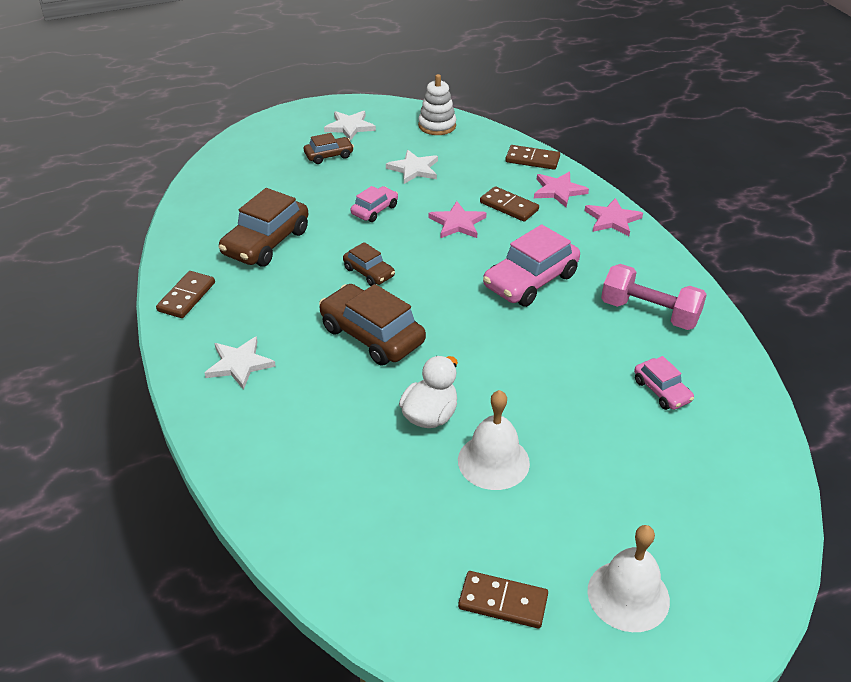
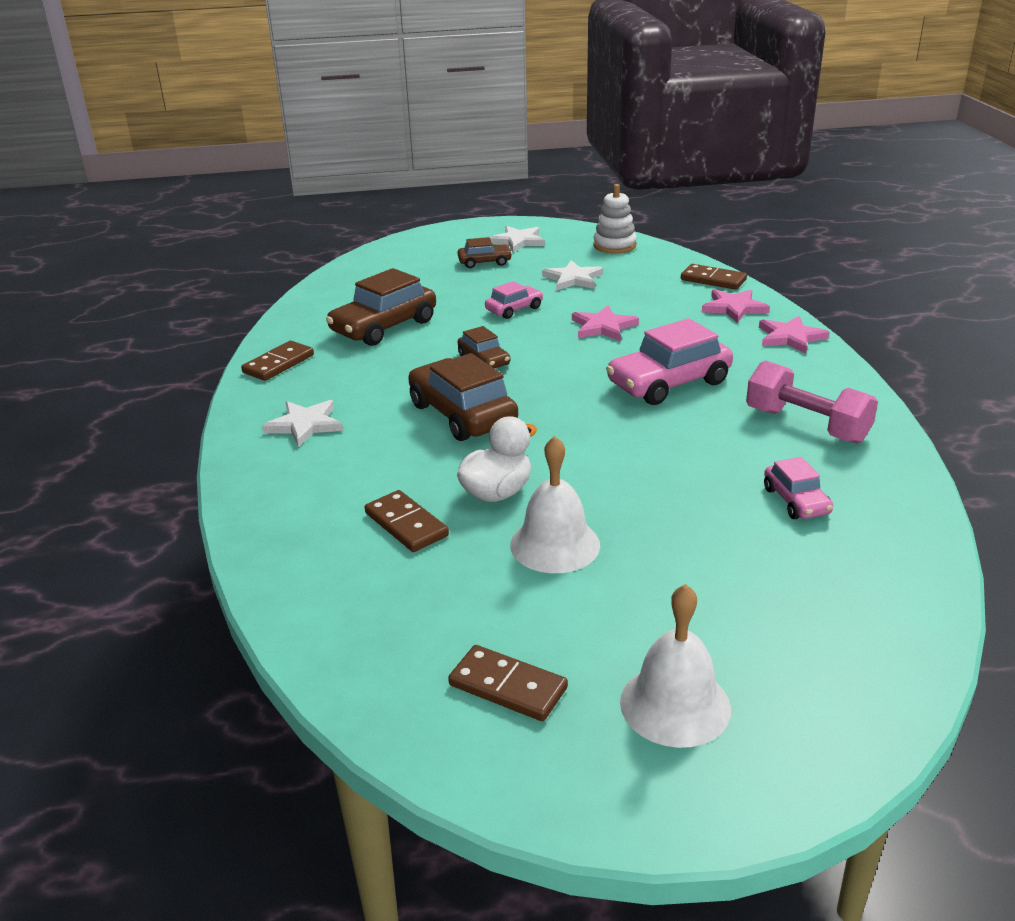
camera: 15 degrees right, 10 degrees down
brown domino [480,186,539,222] -> brown domino moved to [365,490,449,552]

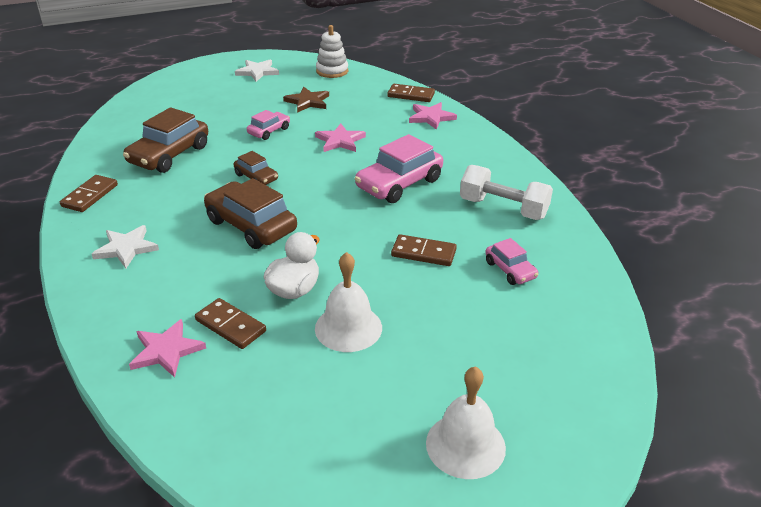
camera: 15 degrees left, 5 degrees up
brown domino [448,645,568,721] -> brown domino moved to [391,234,457,266]
brown car [458,237,512,268] -> none
white star [542,260,603,290] -> brown star [283,87,329,113]
pink dumbbell [746,360,878,443] -> white dumbbell [460,165,553,220]
pink star [759,316,830,354] -> pink star moved to [129,319,206,377]

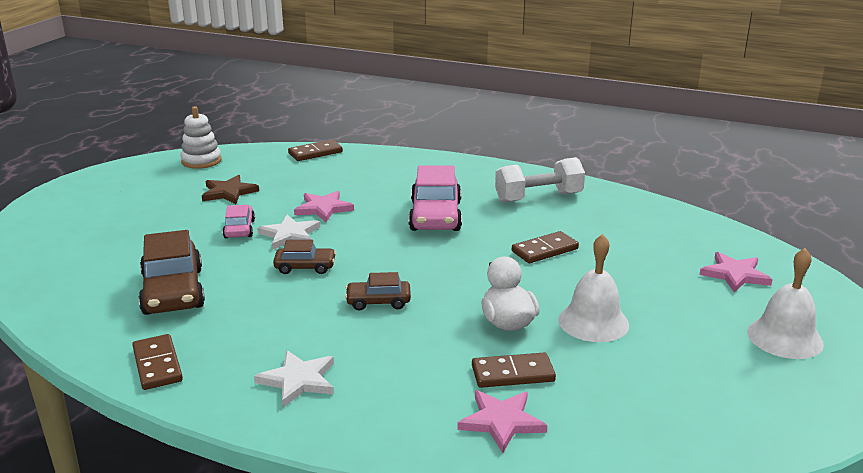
camera: 45 degrees left, 10 degrees down
brown car [204,178,297,249] -> brown car [345,272,411,311], size x0.54
white star [235,59,279,82] -> white star moved to [257,215,320,250]
pink star [409,102,457,130] -> pink star moved to [699,252,773,293]
pink car [485,238,538,285] -> none

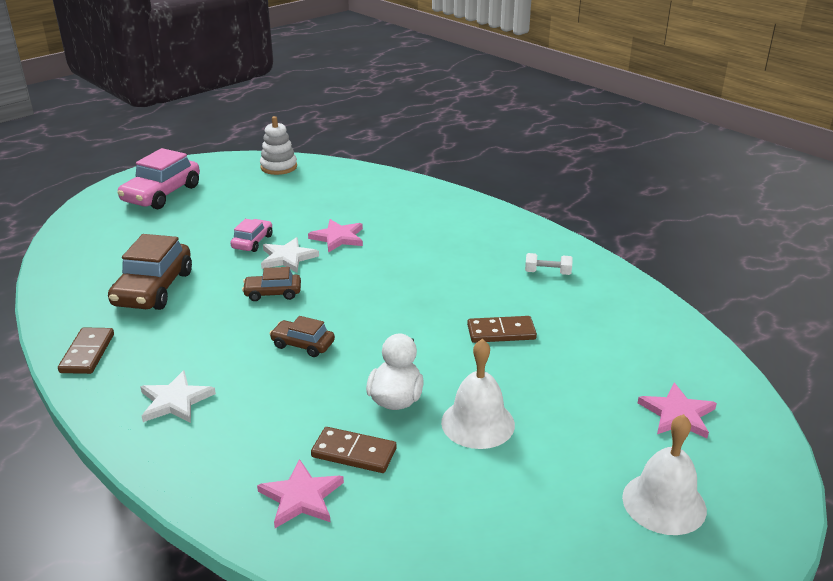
camera: 25 degrees right, 5 degrees up
brown star [202,175,259,204] -> none
brown car [273,240,336,274] -> brown car turned 150 degrees clockwise [242,267,301,301]
brown domino [288,139,343,161] -> none
pink car [409,165,462,231] -> pink car moved to [117,148,200,209]
white dumbbell [495,157,585,203] -> white dumbbell [525,253,573,275], size x0.52

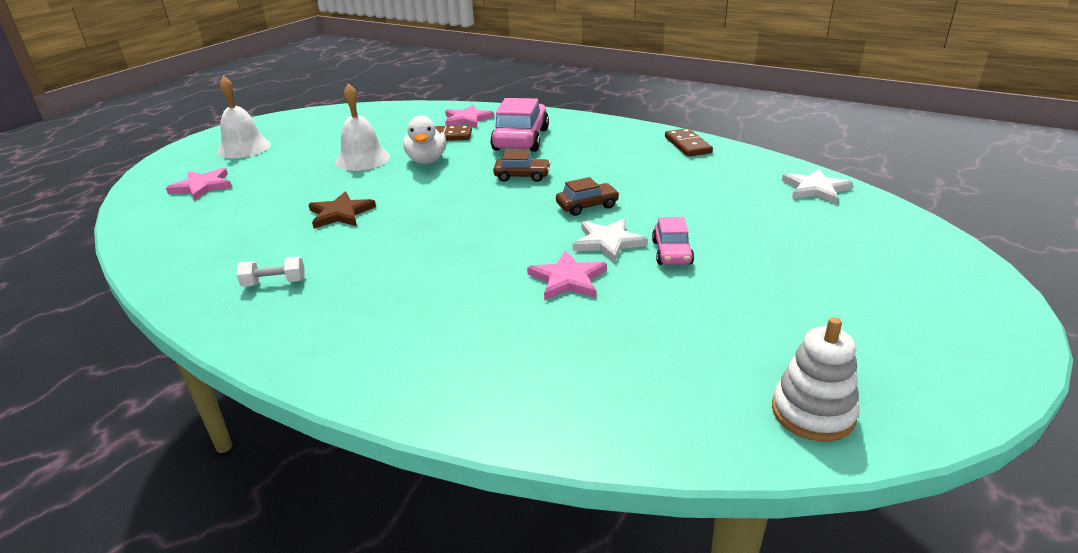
camera: 165 degrees right, 0 degrees up
brown car [108,234,192,310] -> none
pink car [117,148,200,209] -> pink car moved to [490,98,549,152]
white star [140,370,216,423] -> white star moved to [782,168,853,204]
brown domino [467,316,537,343] -> brown star [308,192,376,229]

